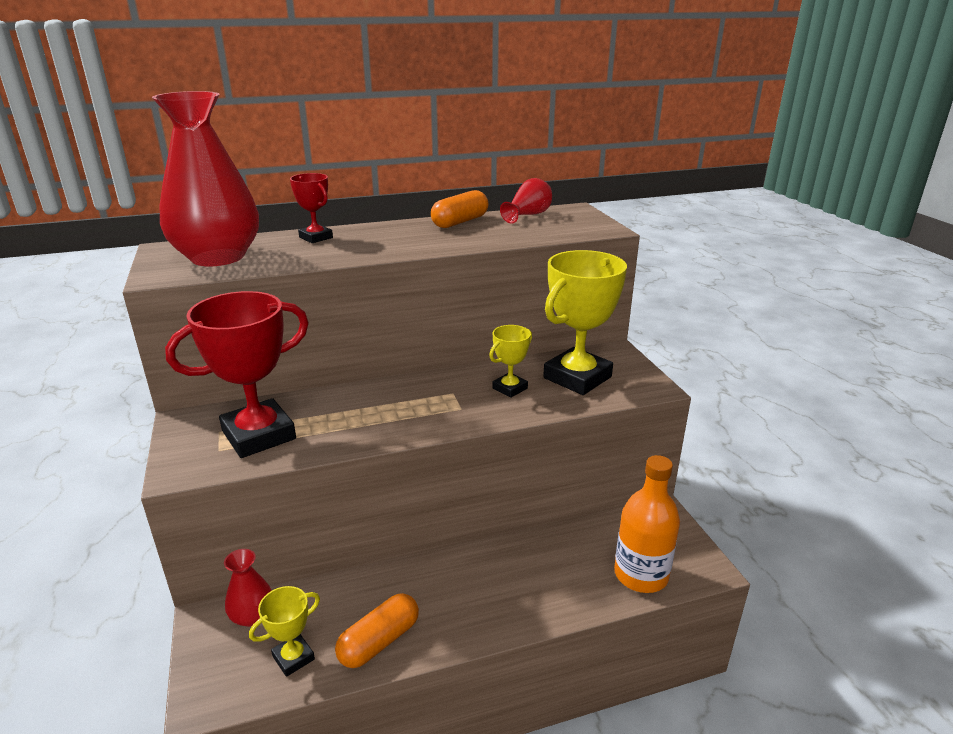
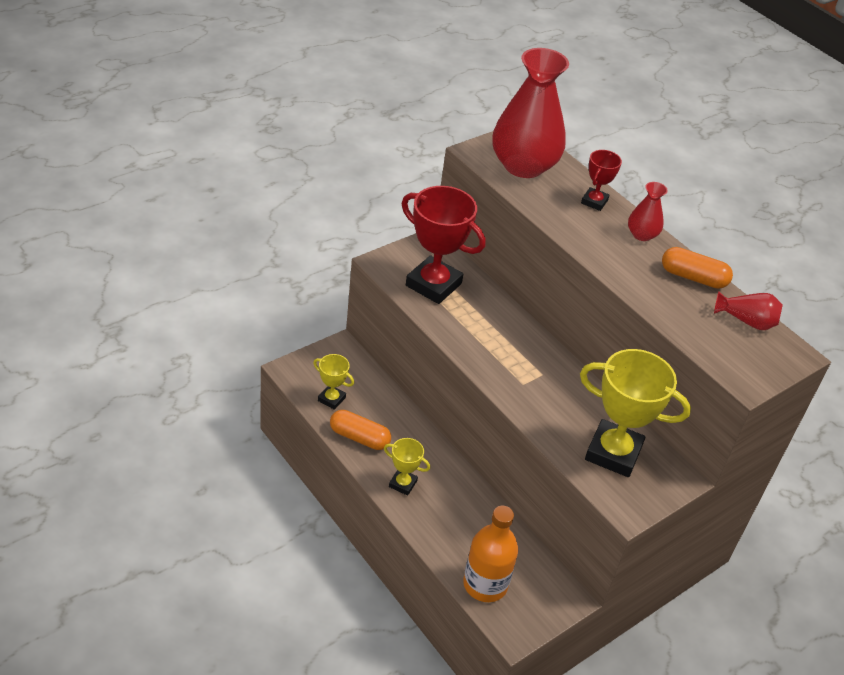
camera: 65 degrees right, 15 degrees up
red vase [224,549,272,627] -> red vase moved to [628,182,668,241]
yellow trophy [489,325,532,398] -> yellow trophy moved to [384,438,430,496]

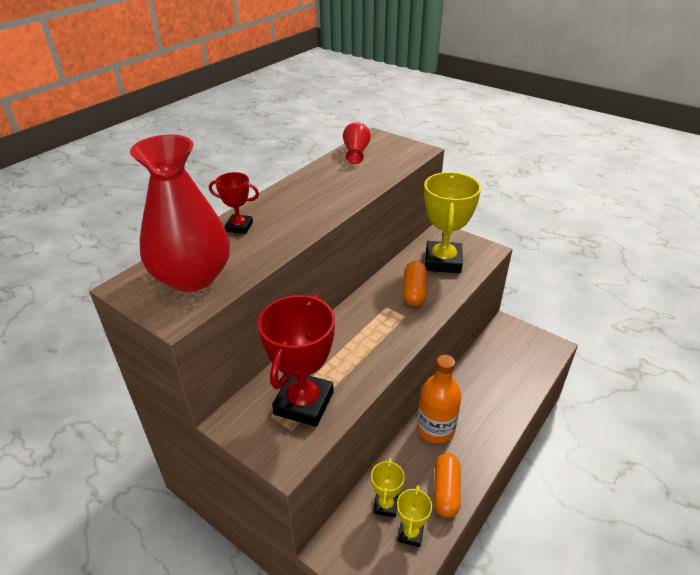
camera: 100 degrees left, 5 degrees down
yellow trophy [384,438,430,496] -> yellow trophy moved to [371,458,405,517]
orange bottle [463,506,518,602] -> orange bottle moved to [417,355,462,443]
red vase [628,182,668,241] -> none
orange capsule [662,247,733,289] -> orange capsule moved to [403,261,427,306]

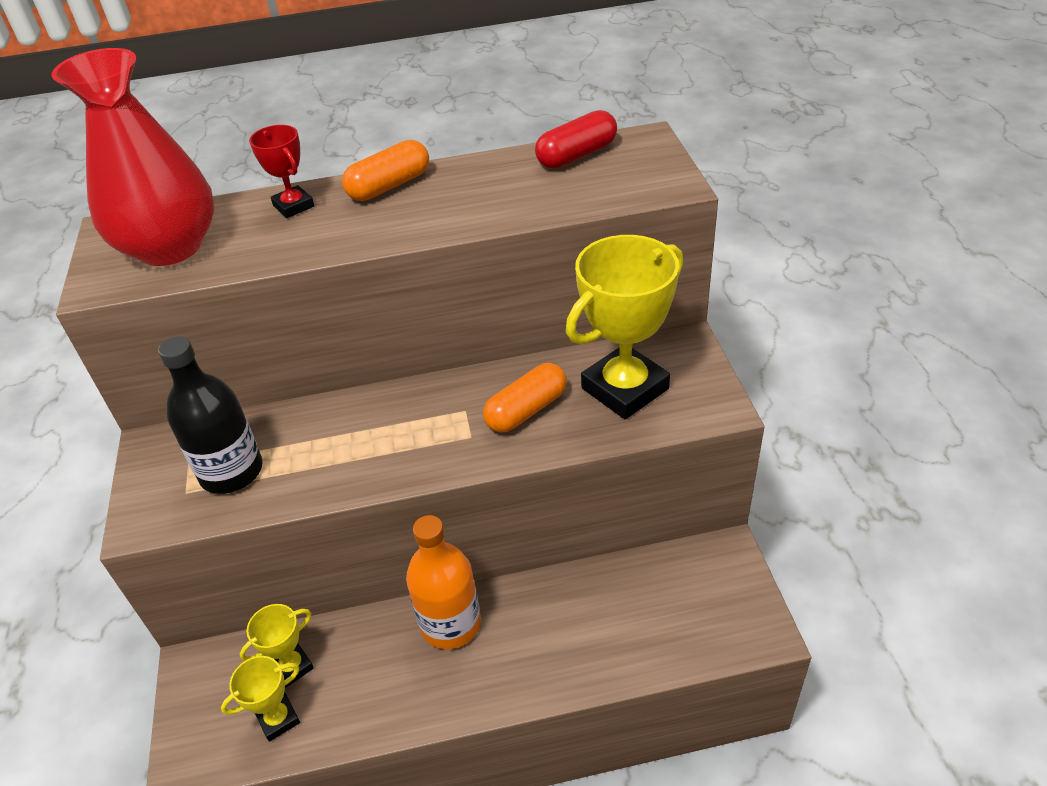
camera: 45 degrees right, 5 degrees up
red trophy [258,295,335,427] -> black bottle [158,336,263,494]
red vase [343,122,371,164] -> red capsule [535,110,617,169]
orange capsule [434,453,461,518] -> orange capsule moved to [342,140,429,201]

